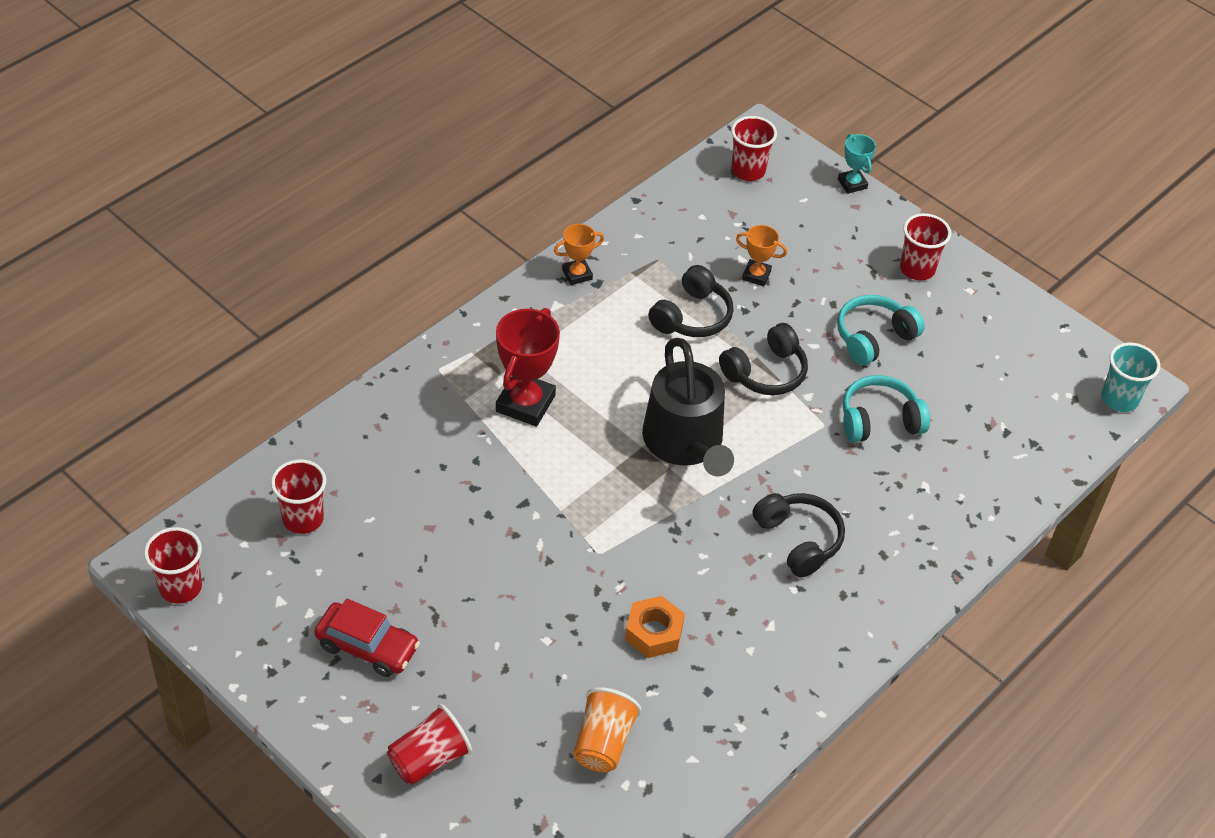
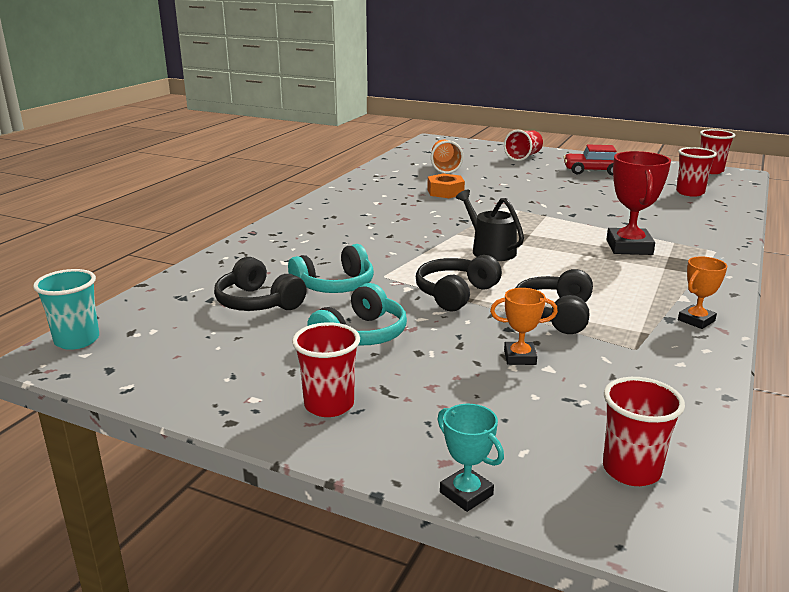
camera: 165 degrees right, 25 degrees down
black watering can [642,338,734,476] -> black watering can [456,190,524,261], size x0.63
black headphones [752,493,845,578] -> black headphones moved to [214,257,306,311]

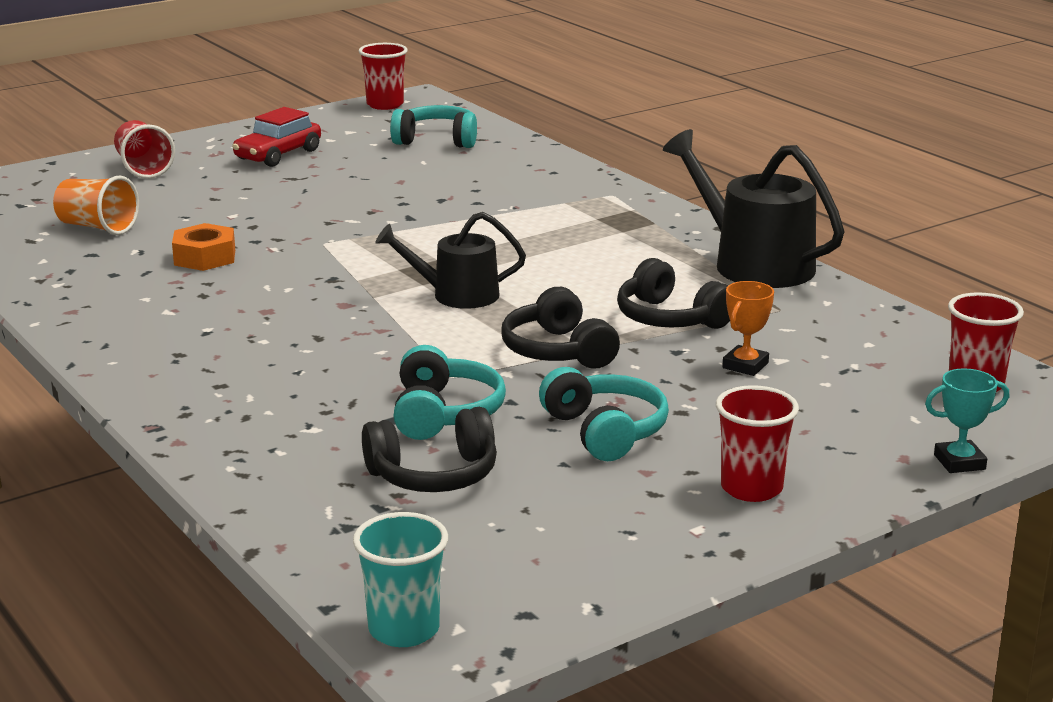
camera: 60 degrees left, 0 degrees up
red trophy [607,151,671,255] -> none
red cup [676,147,717,197] -> turquoise headphones [390,105,477,148]
orange trophy [678,256,728,329] -> black watering can [663,129,844,288]

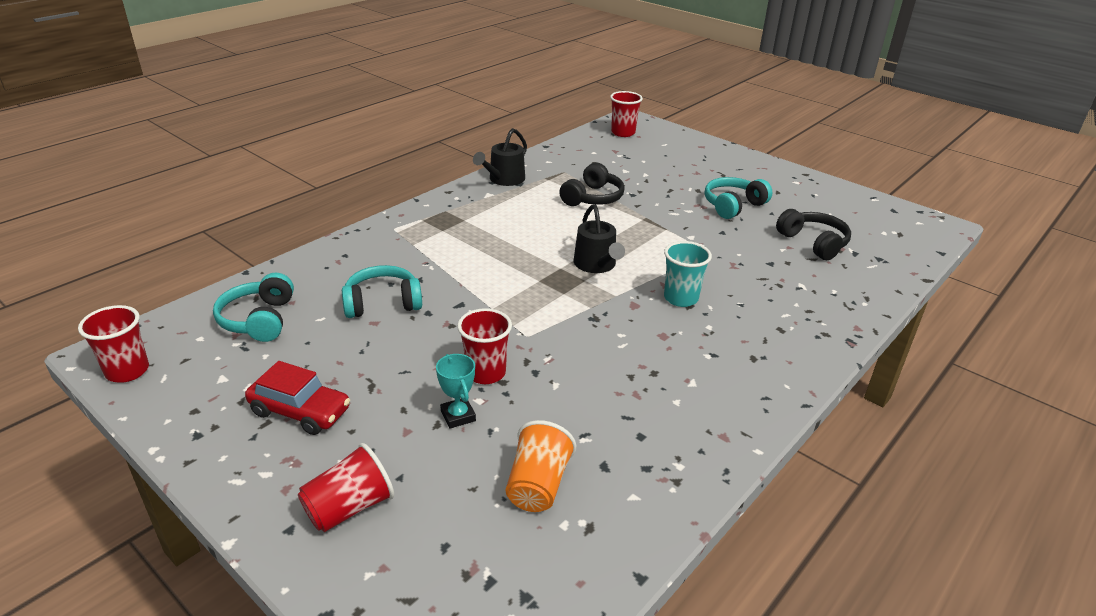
camera: 105 degrees left, 10 degrees up
orange nut [172,223,235,271] -> none
turquoise cup [353,512,448,647] -> turquoise cup moved to [664,241,712,307]
turquoise headphones [393,345,506,440] -> turquoise headphones moved to [342,265,422,318]
black headphones [501,287,620,369] -> none
black watering can [663,129,844,288] -> black watering can [473,128,527,186], size x0.63
red cup [716,385,799,502] -> red cup moved to [457,308,512,384]
orange trophy [722,281,774,376] -> none
turquoise trophy [925,368,1010,473] -> turquoise trophy moved to [436,354,476,428]

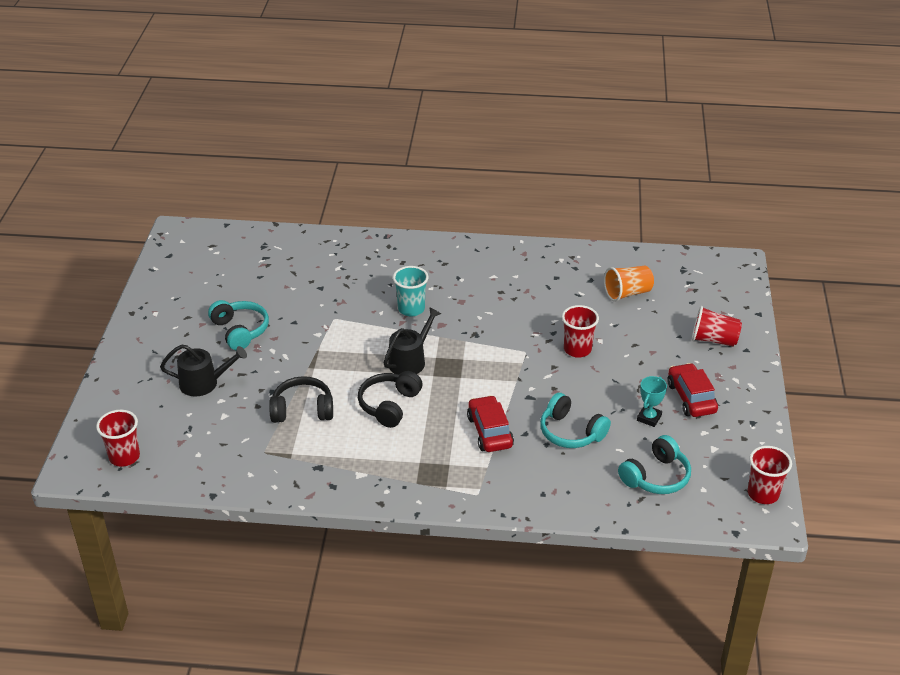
camera: 125 degrees left, 5 degrees up
turquoise trophy [436,354,476,428] -> turquoise trophy moved to [637,376,667,427]
black watering can [473,128,527,186] -> black watering can moved to [160,344,247,396]
turquoise headphones [705,177,773,219] -> turquoise headphones turned 135 degrees counterclockwise [208,300,269,350]
black headphones [776,209,851,260] -> black headphones moved to [358,371,423,428]
none -> red car [467,395,514,452]

